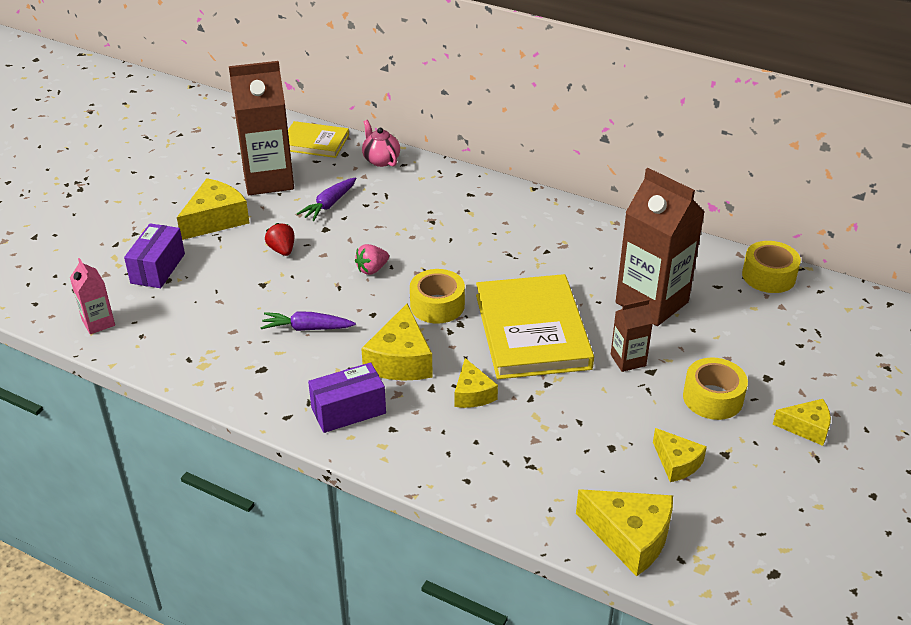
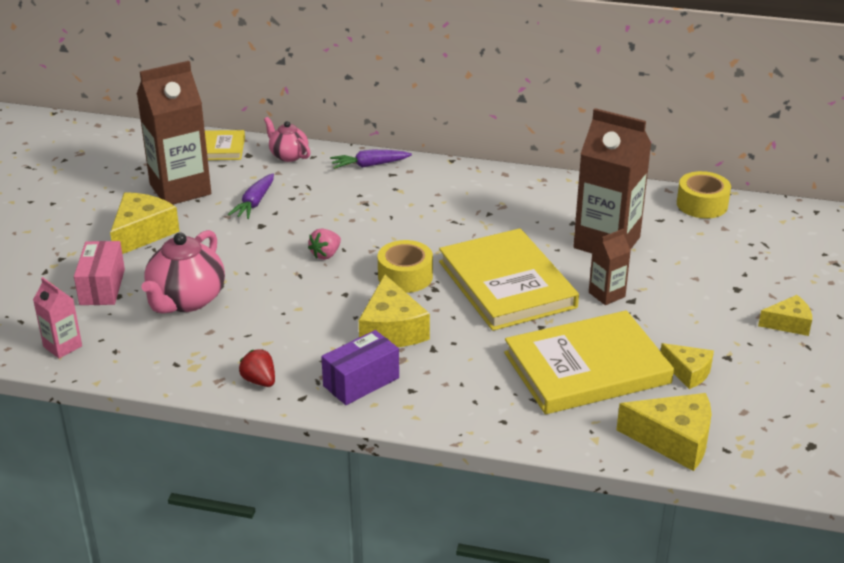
camera: 15 degrees left, 5 degrees down
purple box [124,223,185,288] -> pink box [74,241,125,305]
purple carrot [260,312,356,331] -> purple carrot moved to [330,149,412,169]
red strawberry [265,223,295,256] -> red strawberry moved to [239,349,275,387]
yellow cheese [455,358,498,408] -> none
yellow tape [683,358,748,420] -> none
none -> pink teapot [141,230,225,313]
none -> yellow book [504,310,674,414]

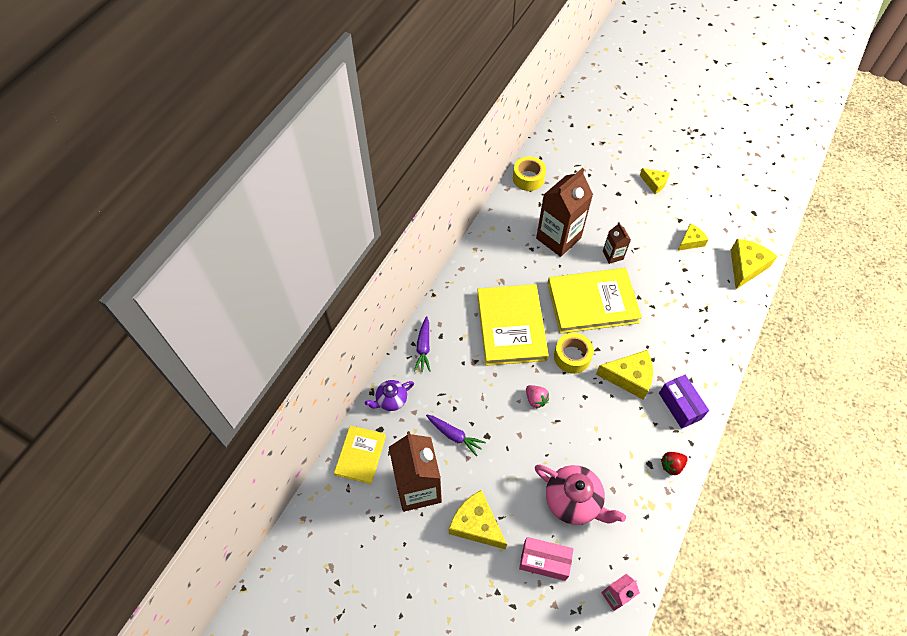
camera: 75 degrees left, 25 degrees up
pink teapot [264,117,311,162] -> purple teapot [365,380,414,411]
yellow book [504,310,674,414] -> yellow book moved to [477,284,549,366]
yellow cheese [758,295,812,336] -> yellow cheese turned 120 degrees clockwise [640,168,669,194]

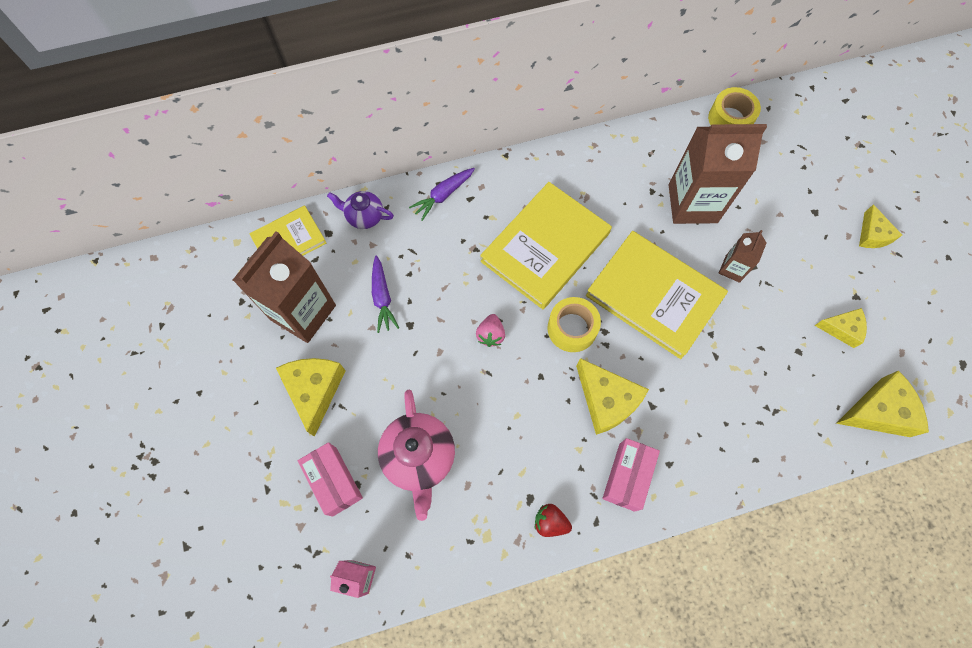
camera: 45 degrees right, 10 degrees up
purple box [659,375,709,429] -> pink box [602,438,660,512]

